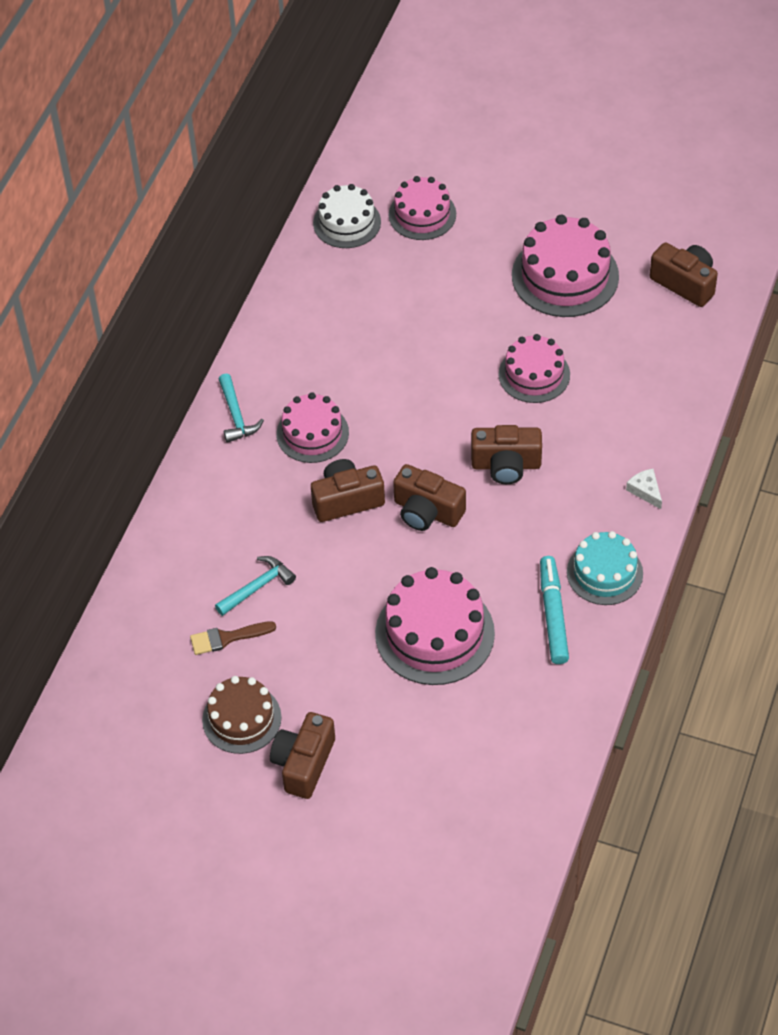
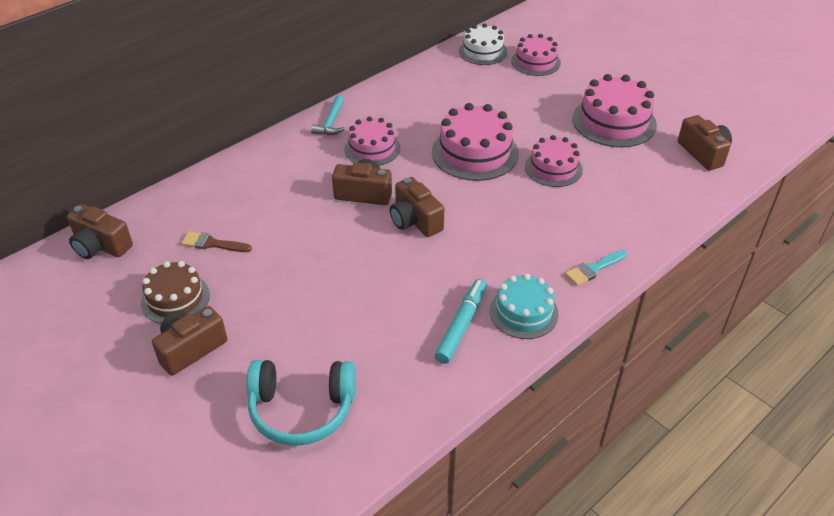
camera: 25 degrees right, 10 degrees down
turquoise hammer [215,556,296,616] -> none
pink cake [375,567,495,685] -> pink cake moved to [432,103,519,181]
brown camera [471,425,542,484] -> brown camera moved to [67,204,133,259]
white cheese [626,469,662,509] -> turquoise brush [565,250,627,286]
none -> turquoise headphones [247,360,356,446]

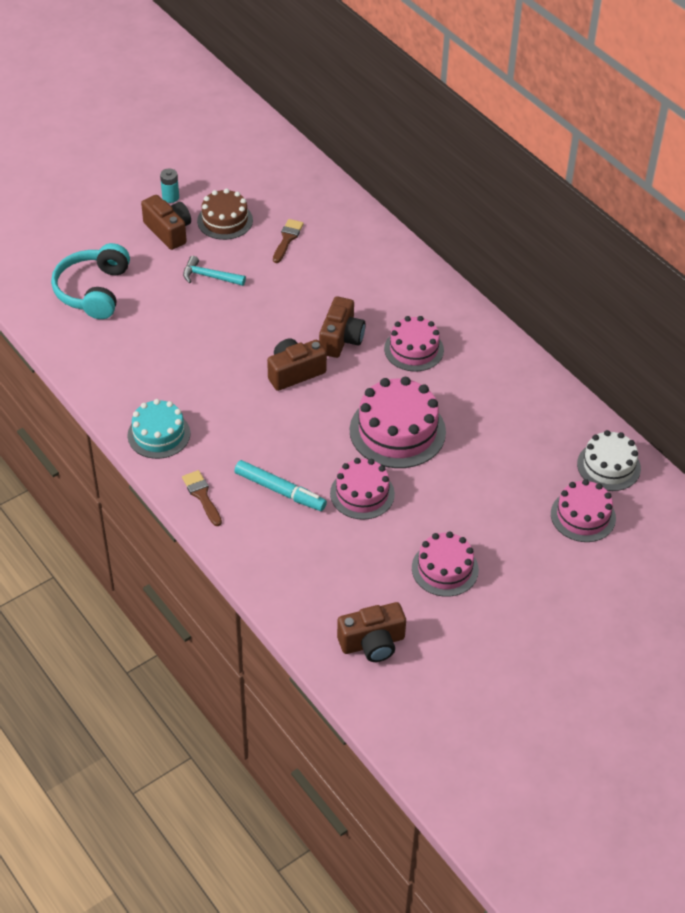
camera: 95 degrees right, 5 degrees up
brown camera [67,204,133,259] -> none
turquoise hammer [311,96,345,135] -> turquoise hammer moved to [183,256,246,286]
turquoise marker [435,279,487,364] -> turquoise marker moved to [234,460,327,511]
turquoise brush [565,250,627,286] -> brown brush [182,470,222,526]
pink cake [572,74,657,147] -> pink cake [412,532,479,597], size x0.65
none -> turquoise battery [160,168,179,203]

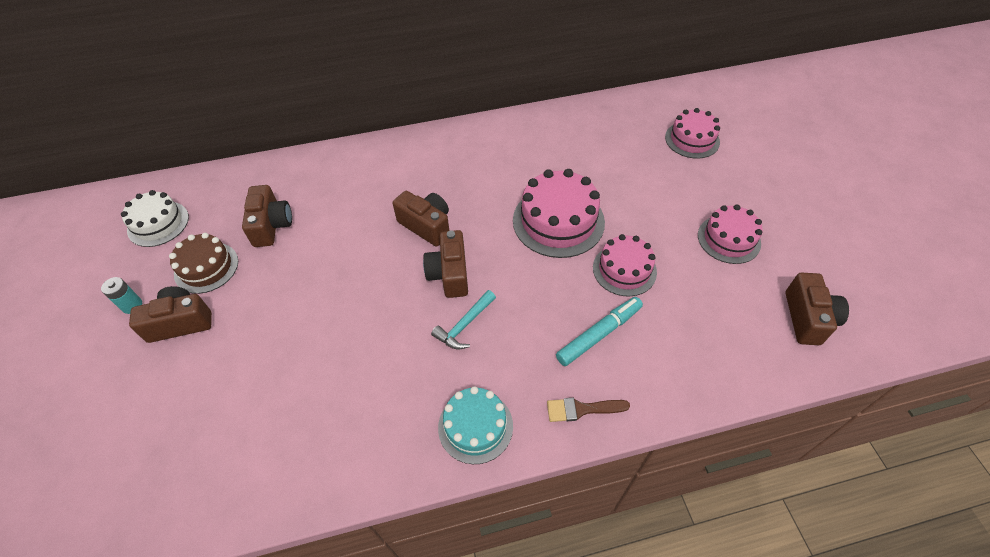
camera: 65 degrees left, 5 degrees up
turquoise headphones [51,243,130,319] -> none
turquoise hammer [183,256,246,286] -> turquoise hammer moved to [431,290,496,349]
brown brush [273,219,304,263] -> brown camera [242,185,292,247]
pink cake [384,316,444,372] -> none
white cake [577,430,641,491] -> white cake moved to [121,190,189,247]

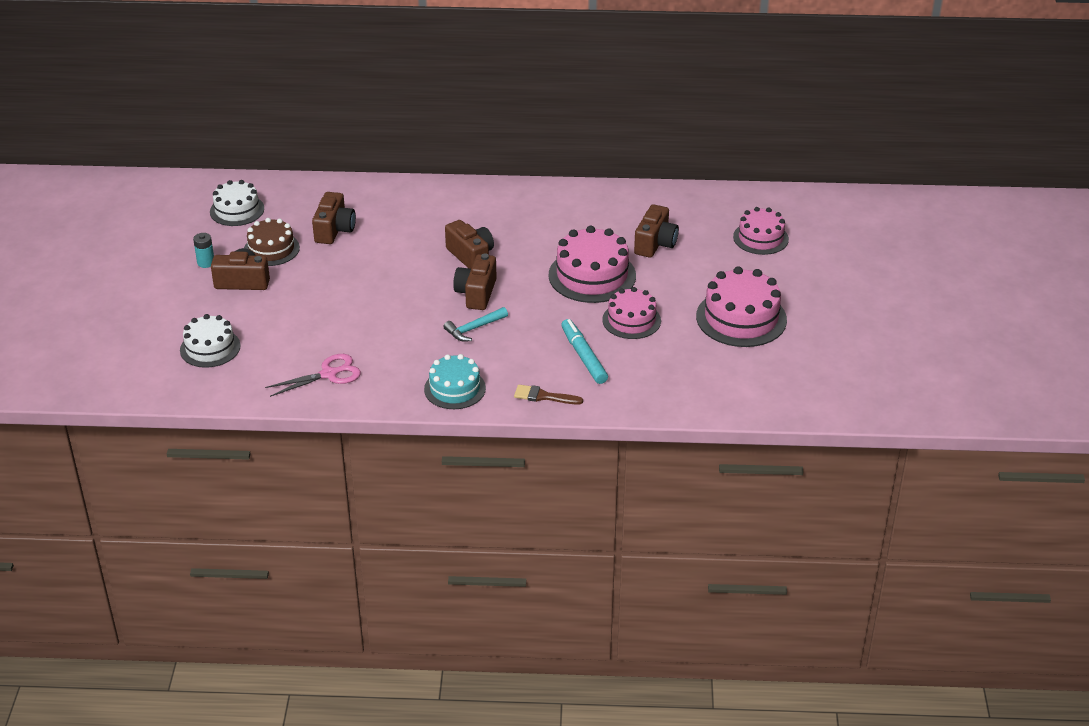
camera: 15 degrees right, 15 degrees down
turquoise marker [556,297,643,366] -> turquoise marker turned 90 degrees counterclockwise [561,319,608,384]
pink cake [698,205,763,264] -> pink cake [696,266,787,347], size x1.54
brown camera [785,273,849,345] -> brown camera moved to [634,204,679,258]
none -> white cake [180,314,240,368]
none -> pink scissors [265,354,361,397]

